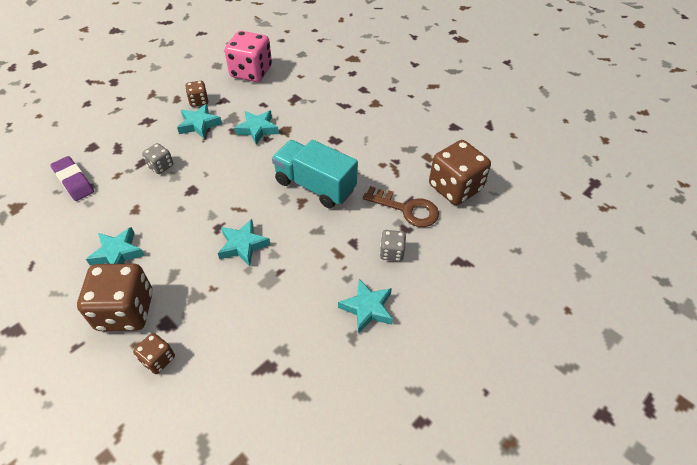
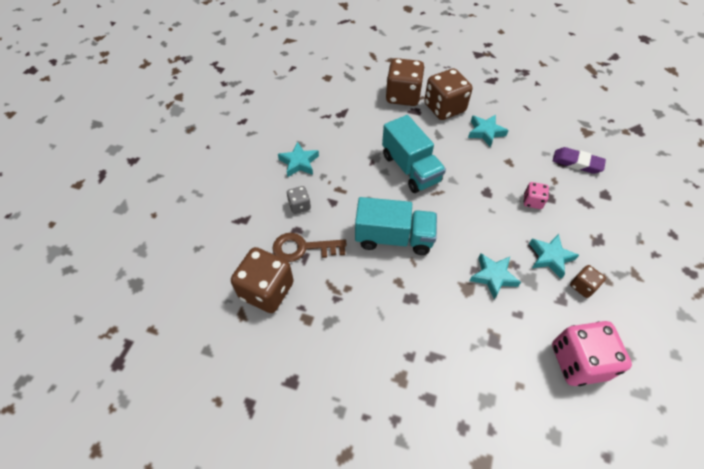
camera: 155 degrees right, 5 degrees up
brown dice [133,333,175,374] -> brown dice [386,58,424,106], size x2.01
grey dice [142,143,173,174] -> pink dice [524,182,549,209]
turquoise star [218,219,270,266] -> turquoise truck [382,115,446,193]

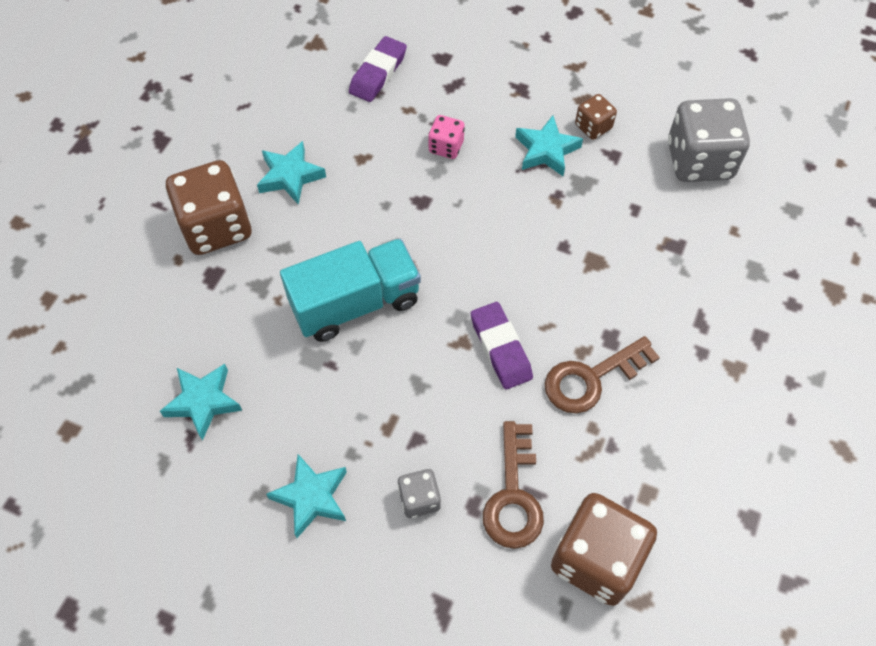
camera: 85 degrees left, 5 degrees up
turquoise truck [355,197,437,255] -> purple eraser [471,302,533,389]
brown dice [386,58,424,106] -> none
turquoise star [470,253,521,299] -> turquoise star moved to [160,364,243,441]
pink dice [552,321,632,386] -> grey dice [668,98,750,182]
none -> brown key [545,336,660,413]

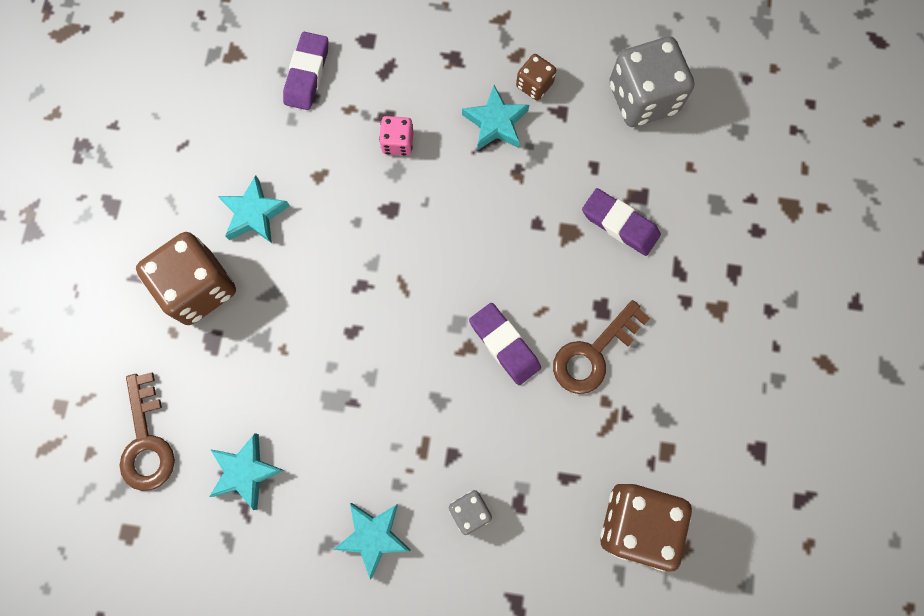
camera: 15 degrees left, 15 degrees up
turquoise truck [280,239,421,342] -> none
brown key [483,421,544,549] -> brown key moved to [120,372,175,491]
none -> purple eraser [582,188,661,256]

